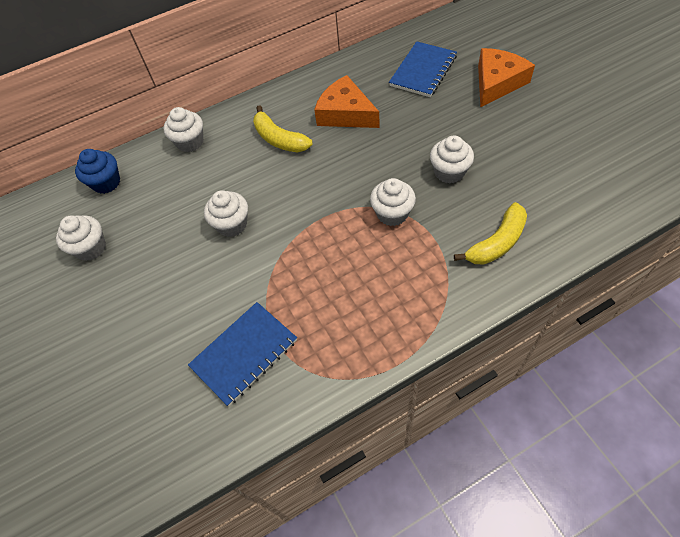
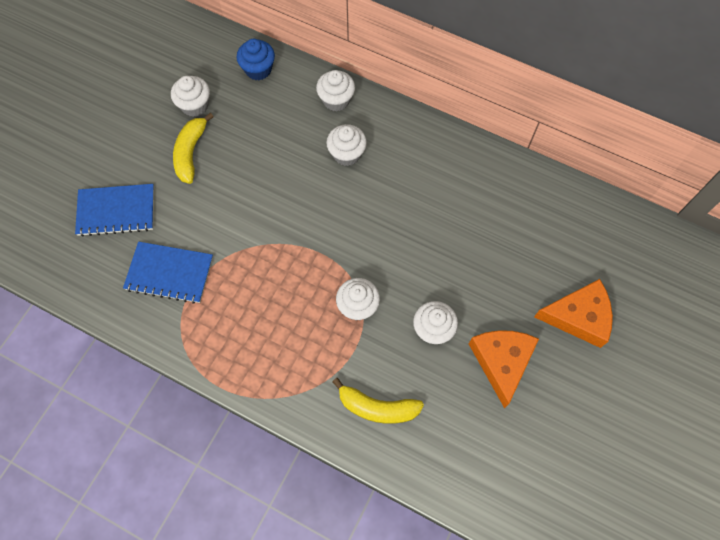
camera: 50 degrees right, 10 degrees up
white cupcake [204,190,248,237] -> white cupcake moved to [326,124,367,166]
yellow banana [253,106,313,152] -> yellow banana moved to [173,113,214,184]
orange cheese [314,75,380,128] -> orange cheese moved to [469,330,539,408]
blue notebook [389,41,457,97] -> blue notebook moved to [75,184,154,236]

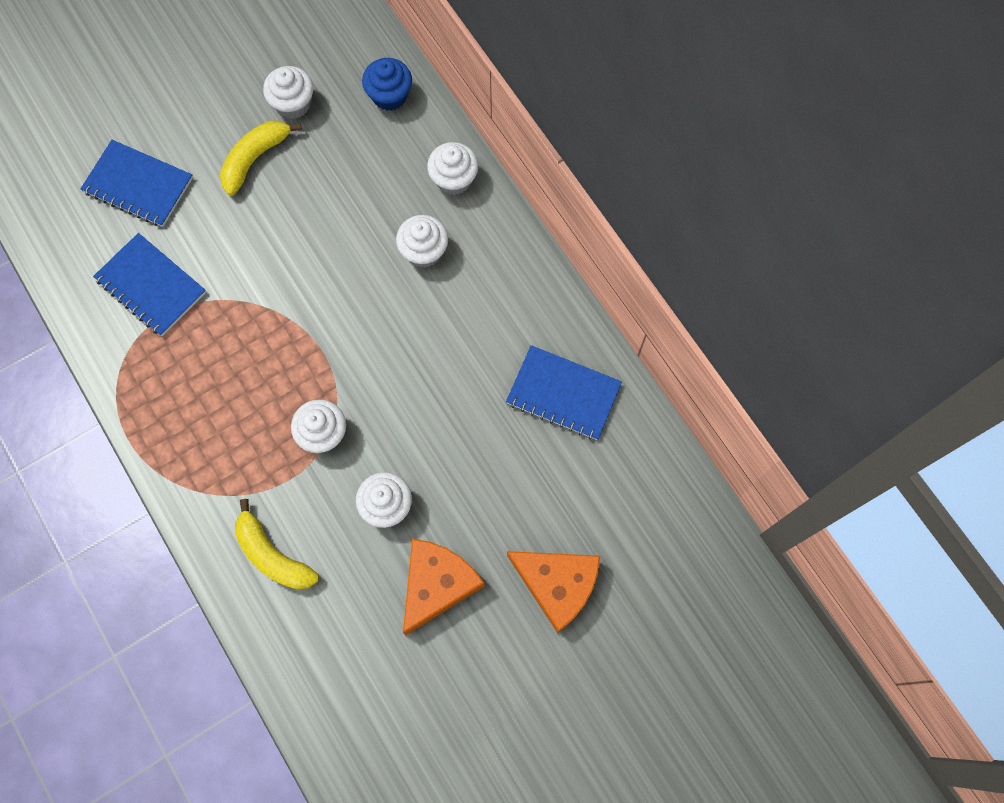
camera: 30 degrees right, 5 degrees up
none -> blue notebook [506,345,622,440]

